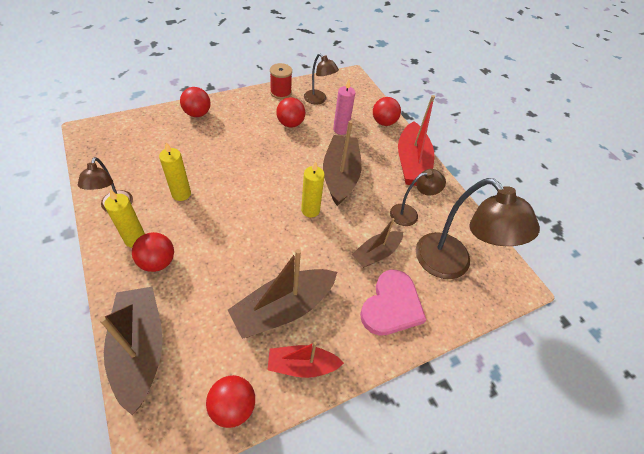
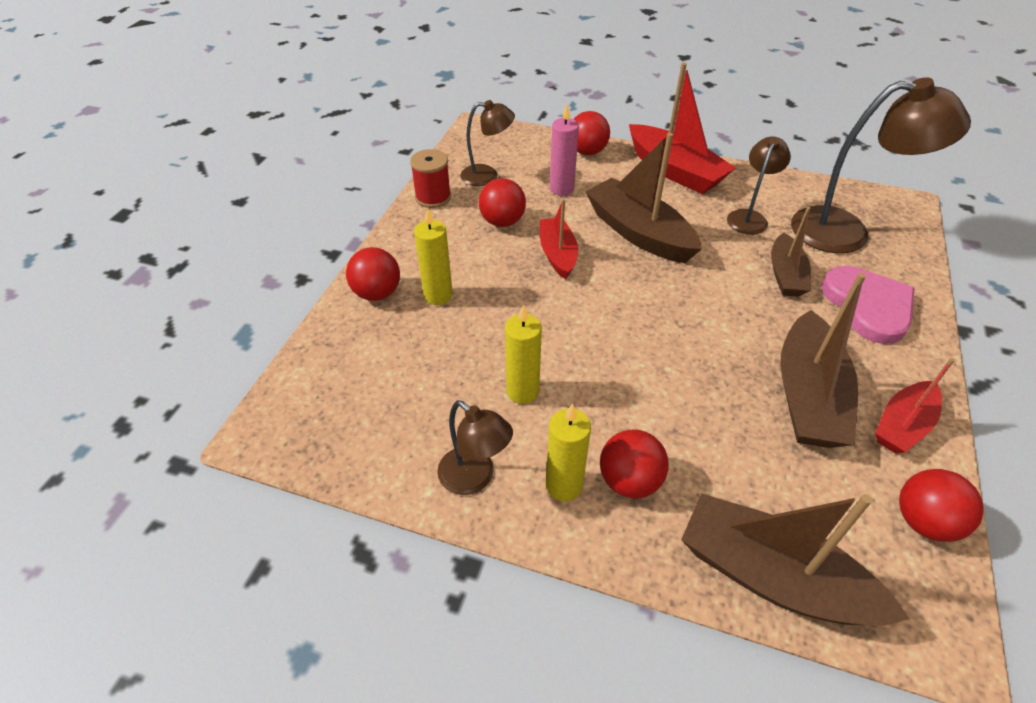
camera: 40 degrees left, 5 degrees down
yellow candle [301,161,325,218] -> yellow candle moved to [414,207,453,305]
none -> red boat [540,199,578,279]

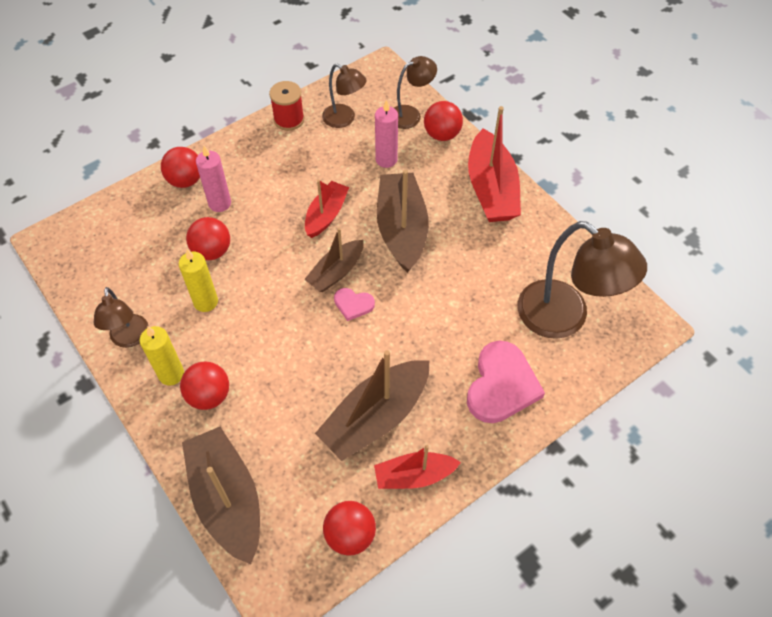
camera: 35 degrees right, 10 degrees up
yellow candle [414,207,453,305] -> pink candle [196,146,231,212]
red ball [479,178,526,227] -> red ball moved to [186,217,230,260]
brown lamp [727,137,791,235] -> brown lamp moved to [394,56,437,129]
brown boat [771,207,811,297] -> brown boat moved to [304,228,364,292]
none -> pink heart [334,288,375,321]

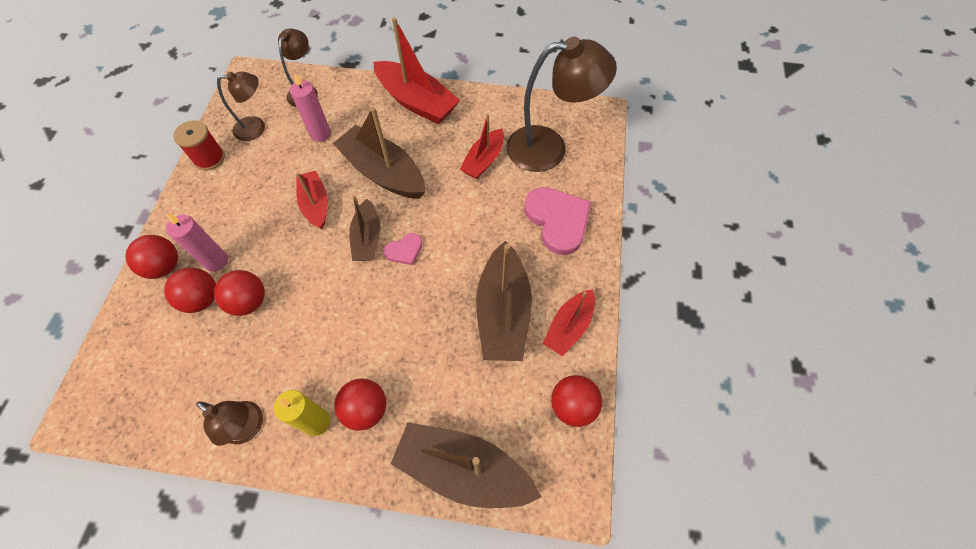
camera: 45 degrees left, 5 degrees up
yellow candle [179,249,218,312] -> none
red ball [424,101,463,141] -> red ball moved to [164,268,216,313]
none -> red boat [460,114,504,179]

